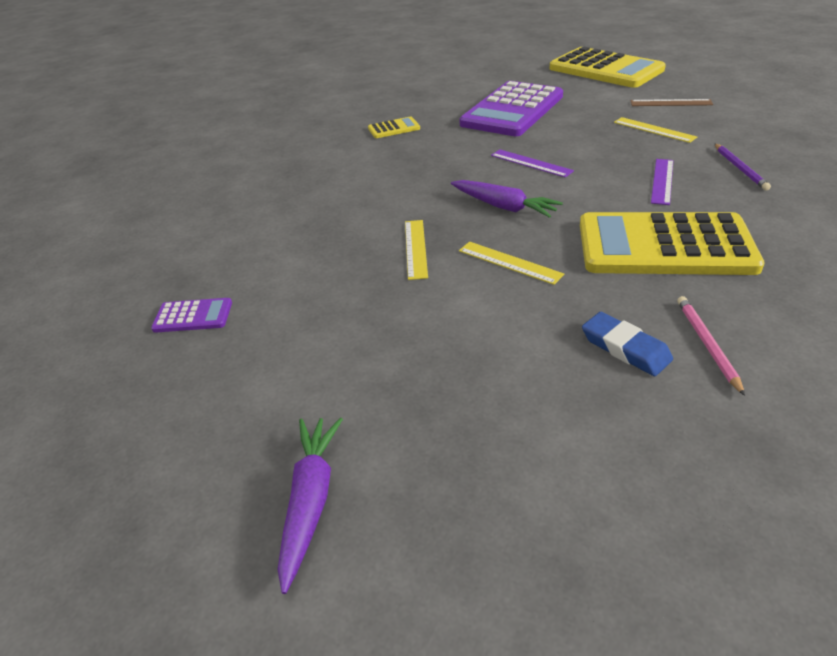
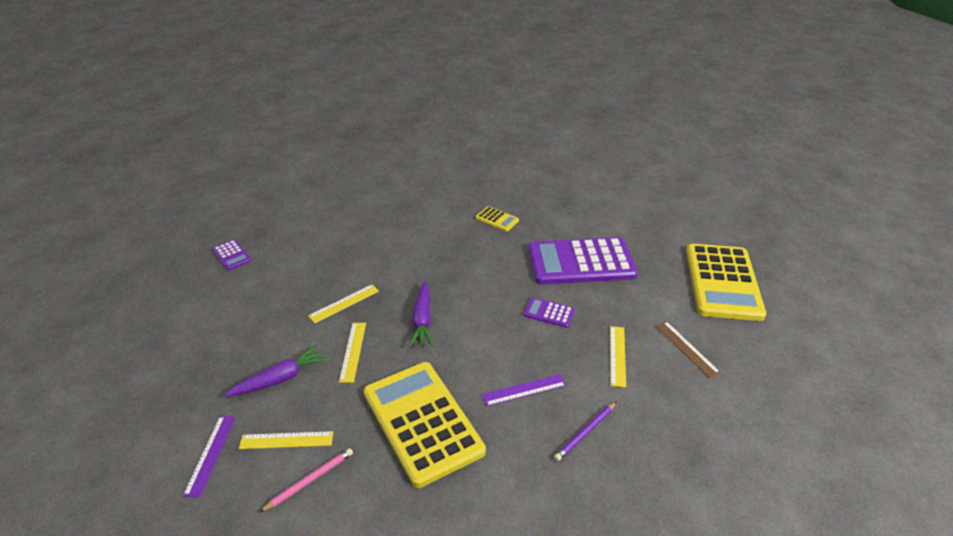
camera: 50 degrees right, 0 degrees up
purple carrot [278,418,343,594] -> purple carrot moved to [224,345,328,397]
purple ruler [491,149,574,178] -> purple ruler moved to [183,416,236,498]
blue eraser [582,312,673,376] -> yellow ruler [239,431,333,449]
none -> purple calculator [524,297,575,328]

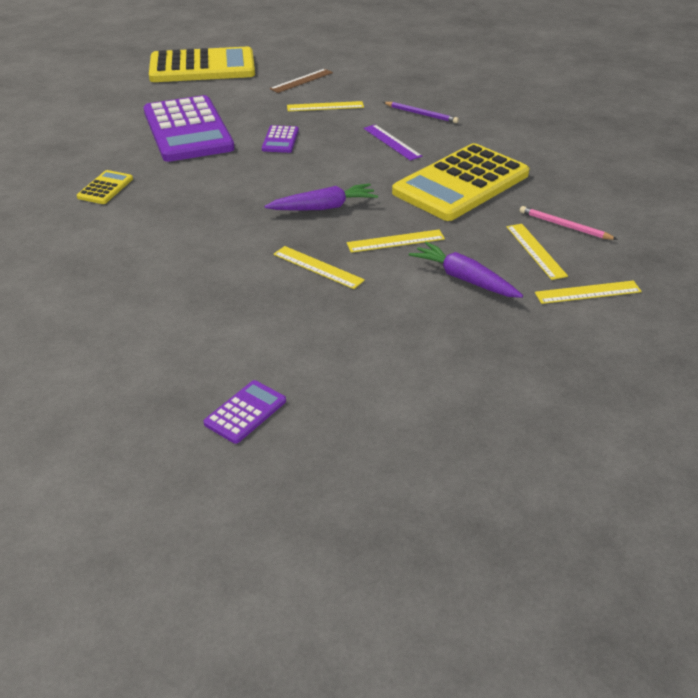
camera: 105 degrees left, 0 degrees up
purple ruler [183,416,236,498] -> yellow ruler [535,281,642,304]

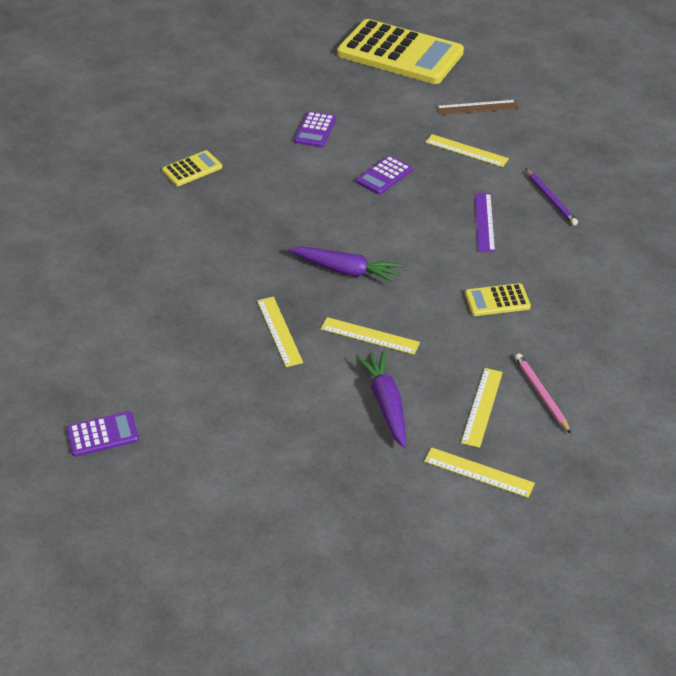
camera: 35 degrees right, 5 degrees up
purple calculator [144,95,235,162] -> purple calculator [294,111,336,147], size x0.42
yellow calculator [392,143,529,221] -> yellow calculator [465,283,531,316], size x0.42

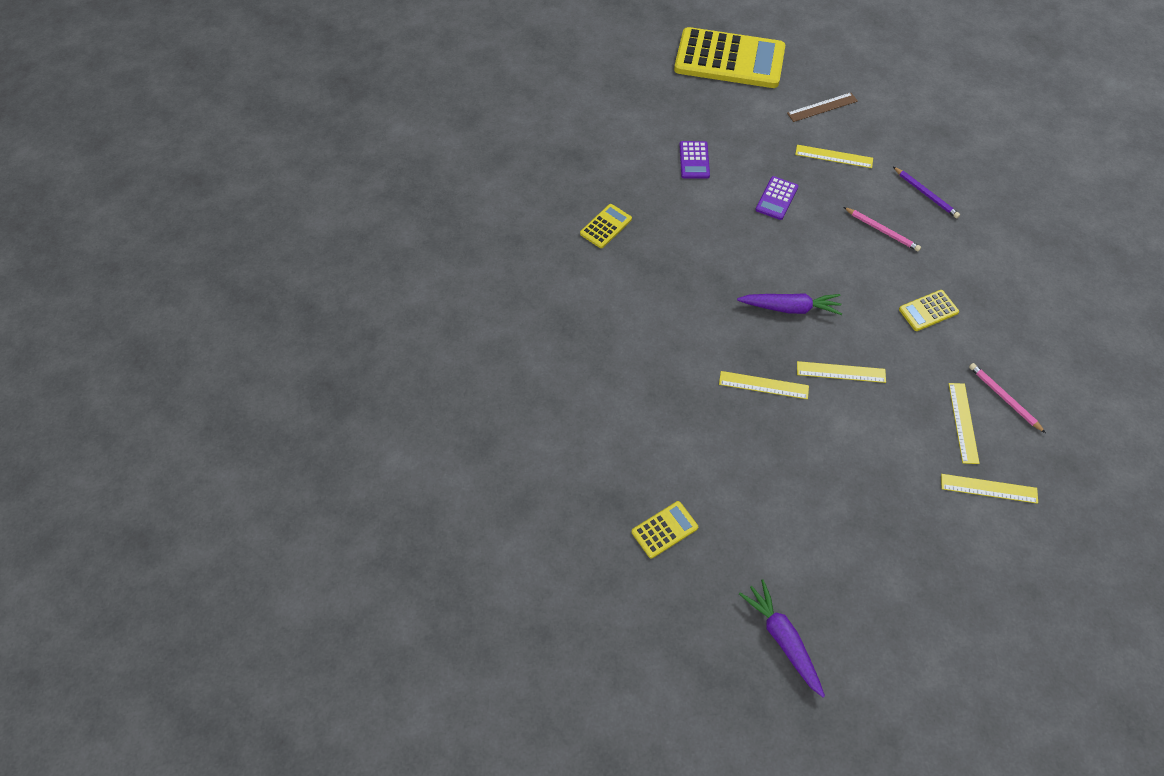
camera: 15 degrees left, 15 degrees up
purple calculator [67,411,139,457] -> yellow calculator [632,501,698,559]
yellow ruler [257,297,303,367] -> yellow ruler turned 45 degrees counterclockwise [719,371,809,399]
purple carrot [355,351,406,448] -> purple carrot moved to [739,579,825,697]
purple ruler [475,193,495,252] -> pink pencil [844,207,921,251]

